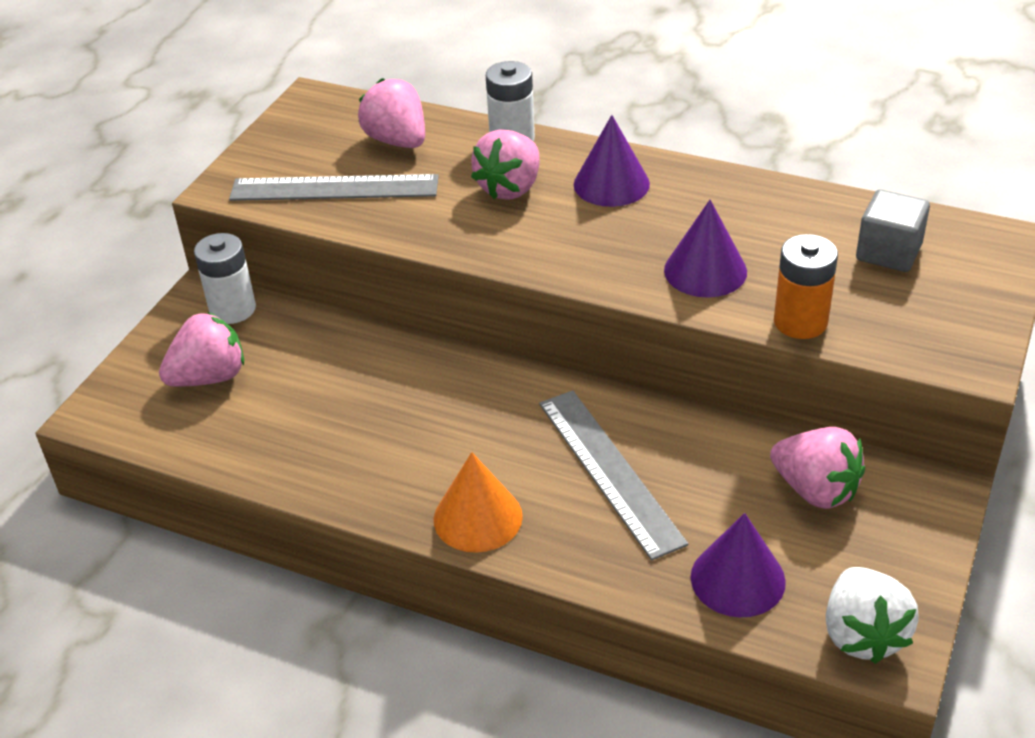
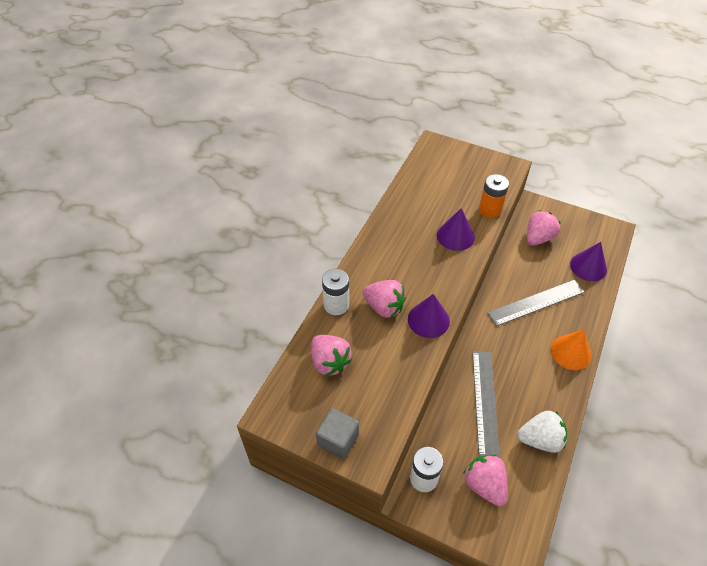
camera: 90 degrees left, 10 degrees up
grey ruler [229,174,439,201] -> grey ruler moved to [472,351,500,458]
pink strawberry [358,78,425,148] -> pink strawberry turned 90 degrees counterclockwise [311,335,352,376]
purple cone [574,115,650,207] -> purple cone moved to [408,294,450,338]
white strawberry [826,567,919,664] -> white strawberry moved to [517,411,567,453]
grey cube [856,190,930,272] -> grey cube moved to [316,408,359,459]

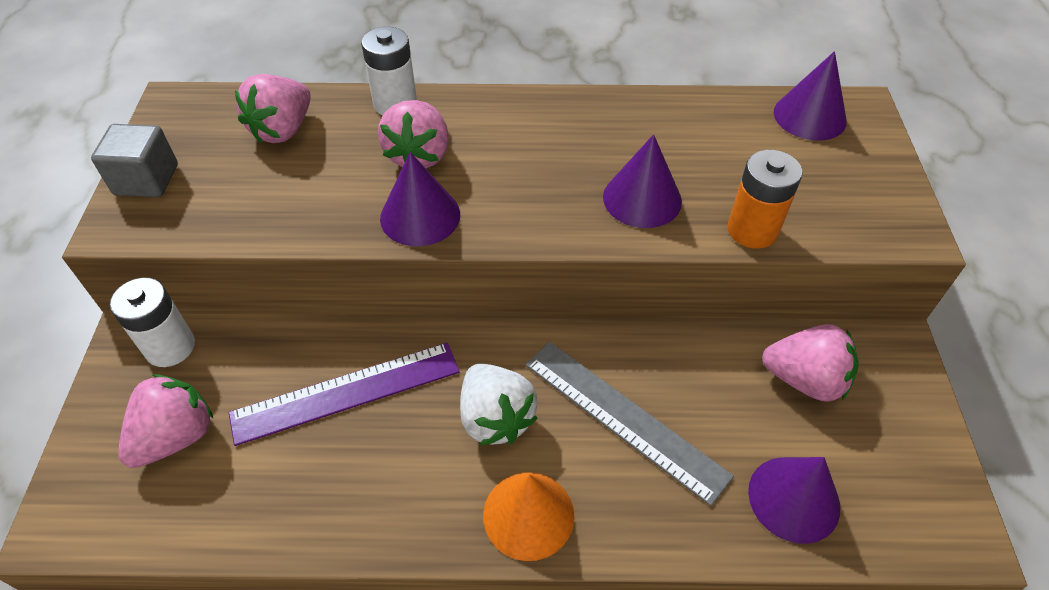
camera: 65 degrees right, 0 degrees up
grey ruler [472,351,500,458] -> purple ruler [229,343,459,446]
white strawberry [517,411,567,453] -> white strawberry moved to [460,364,538,445]
none -> purple cone [774,51,847,141]

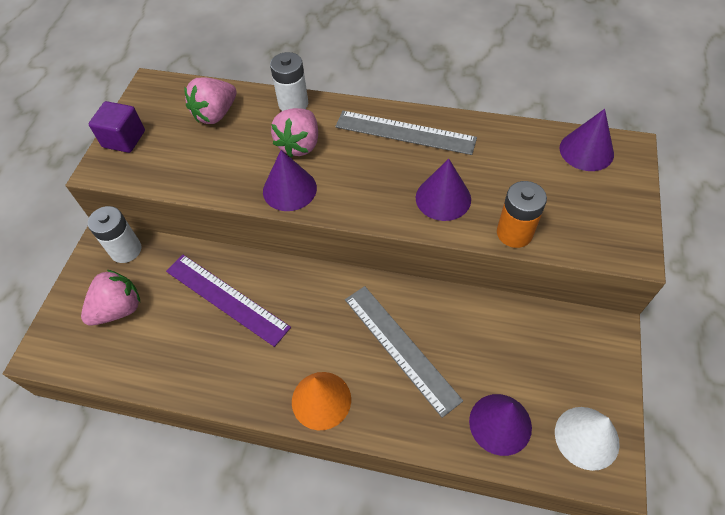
camera: 15 degrees right, 5 degrees up
grey cube [91,124,178,197] -> purple cube [89,101,145,153]
purple ruler [229,343,459,446] -> purple ruler turned 45 degrees clockwise [166,255,291,347]
white strawberry [460,364,538,445] -> none
pink strawberry [762,324,859,402] -> none
none -> grey ruler [335,111,477,155]
none -> white cone [555,407,620,471]

